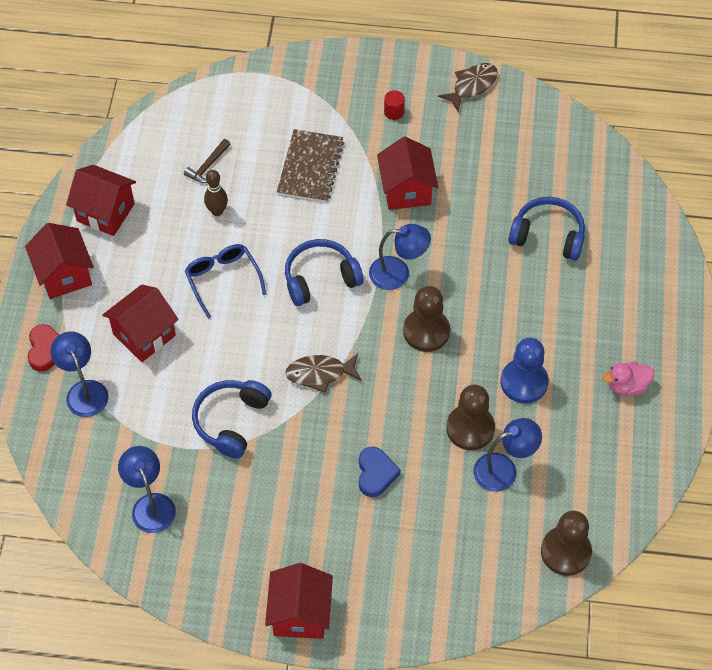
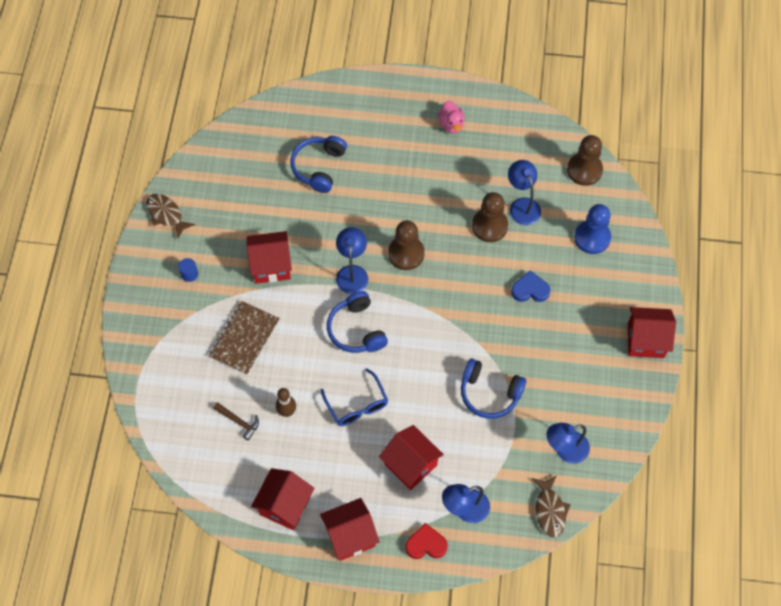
camera: 90 degrees left, 5 degrees up
blue glasses [185,244,266,319] -> blue glasses turned 90 degrees counterclockwise [321,369,388,426]
brown notebook [277,129,344,203] -> brown notebook turned 75 degrees counterclockwise [209,301,280,375]
brown fish [285,354,362,393] -> brown fish moved to [532,476,571,537]
red cylinder [384,90,405,120] -> blue cylinder [178,258,198,282]
blue pawn [501,338,549,403] -> blue pawn moved to [574,204,611,254]

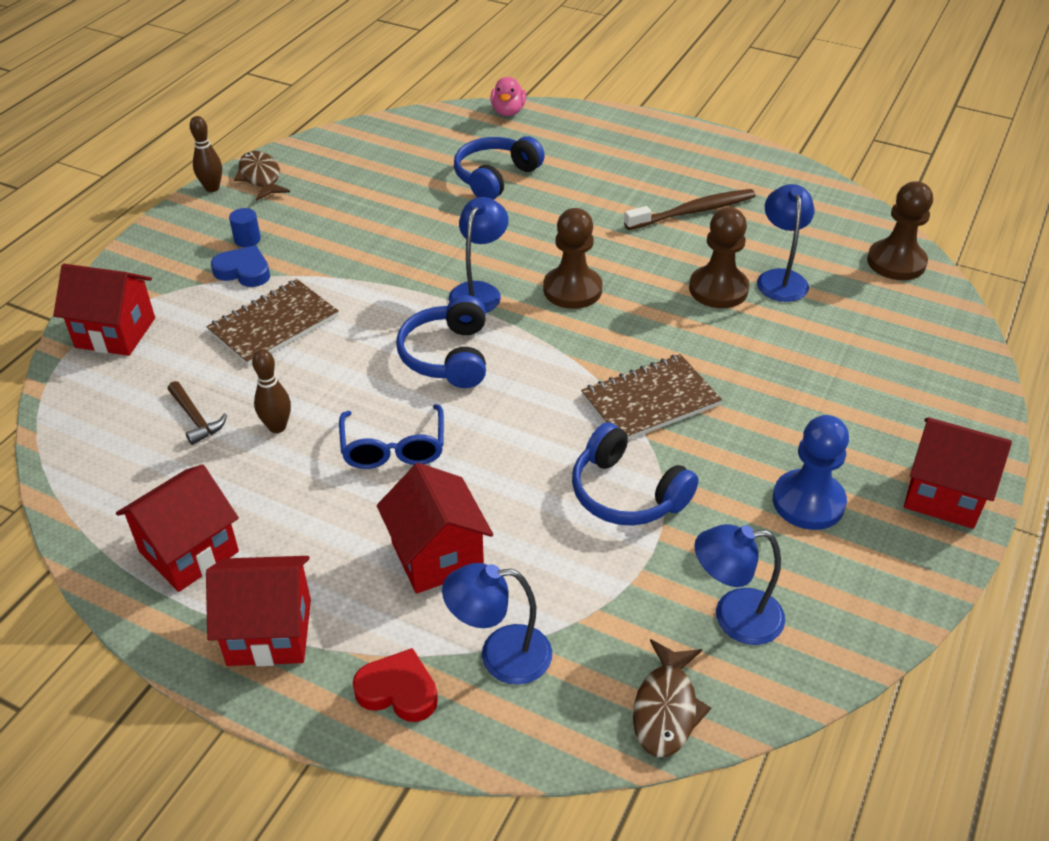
camera: 20 degrees right, 20 degrees down
red house [247,231,292,284] -> red house moved to [53,264,155,356]
pink duck [438,101,465,133] -> pink duck moved to [490,77,526,116]
blue heart [511,270,551,302] -> blue heart moved to [211,245,270,287]
blue pawn [574,204,611,254] -> blue pawn moved to [773,415,849,530]
none -> brown bowling pin [190,116,222,192]
none -> brown notebook [581,354,722,440]
none -> brown toothbrush [624,189,756,230]

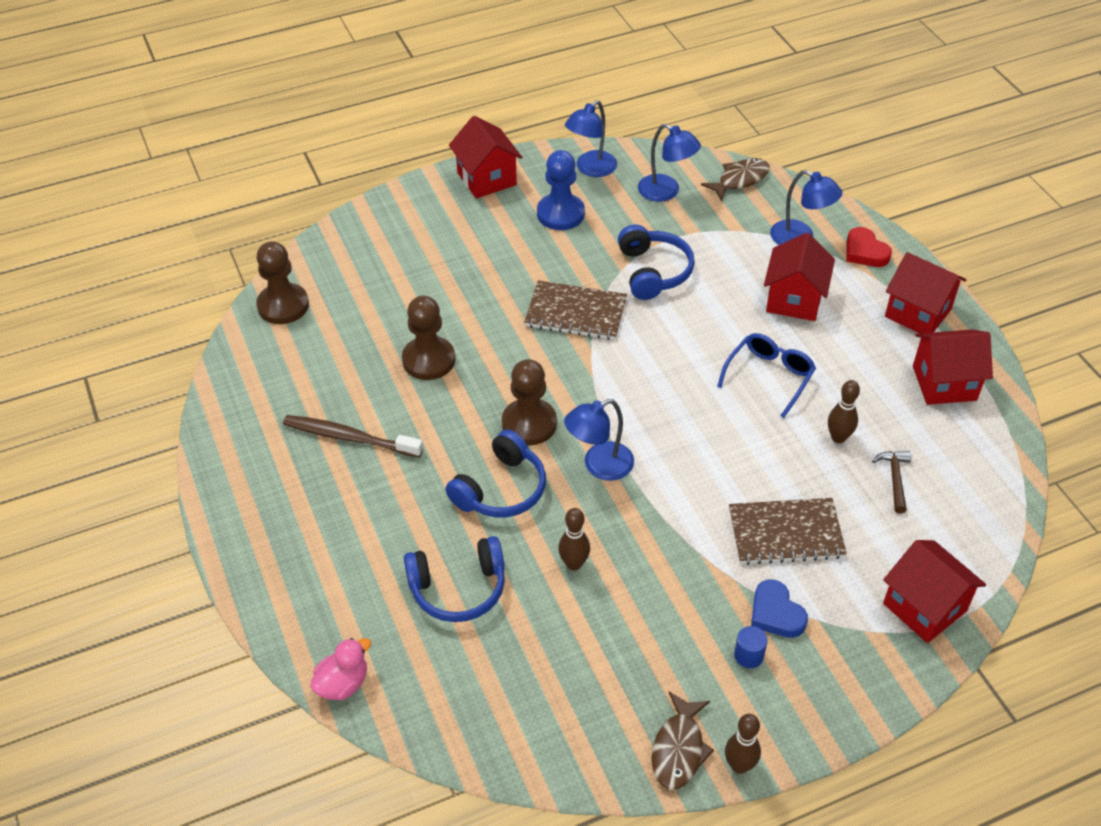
camera: 140 degrees left, 5 degrees up
blue headphones [396,295,486,388] -> blue headphones moved to [446,430,546,517]
blue lamp [757,184,814,302] -> blue lamp moved to [565,100,617,177]
none -> brown bowling pin [558,508,590,570]

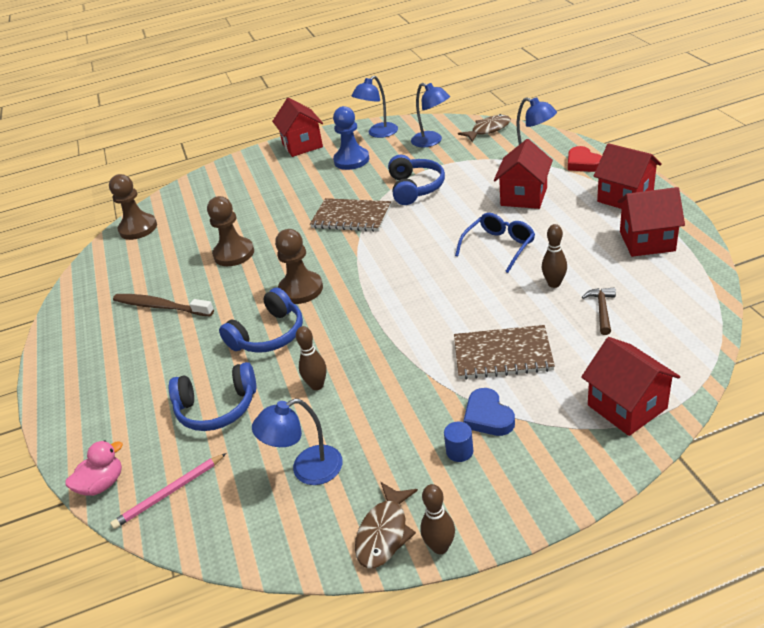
camera: 10 degrees right, 10 degrees down
blue lamp [564,399,634,481] -> blue lamp moved to [252,399,343,485]
none -> pink pencil [110,453,227,529]

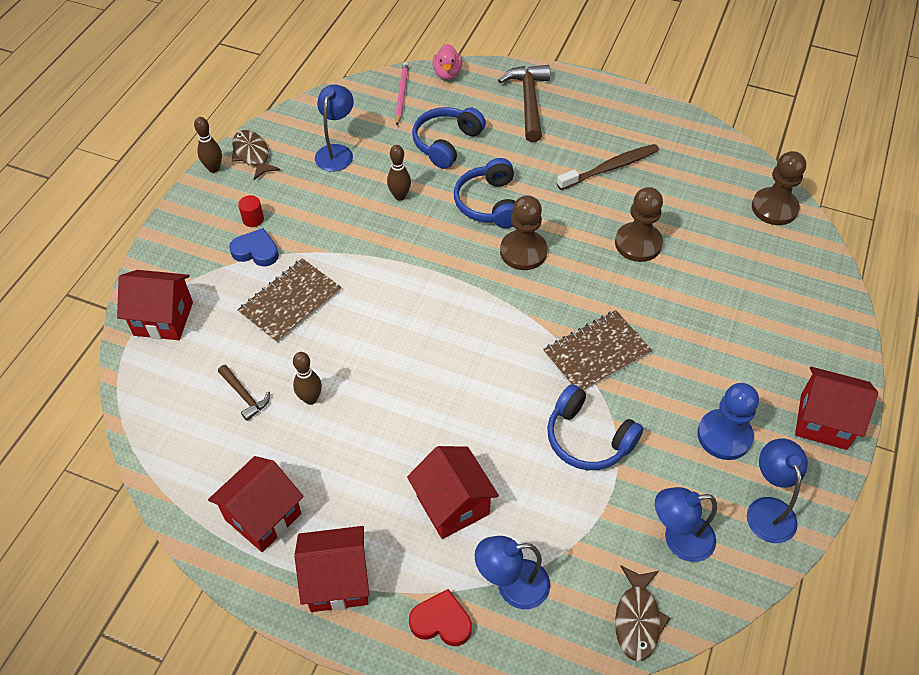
camera: 125 degrees right, 15 degrees up
blue cylinder [444,422,473,462] -> red cylinder [238,195,264,227]
blue glasses [455,213,535,273] -> none
none -> brown hammer [498,65,550,142]

